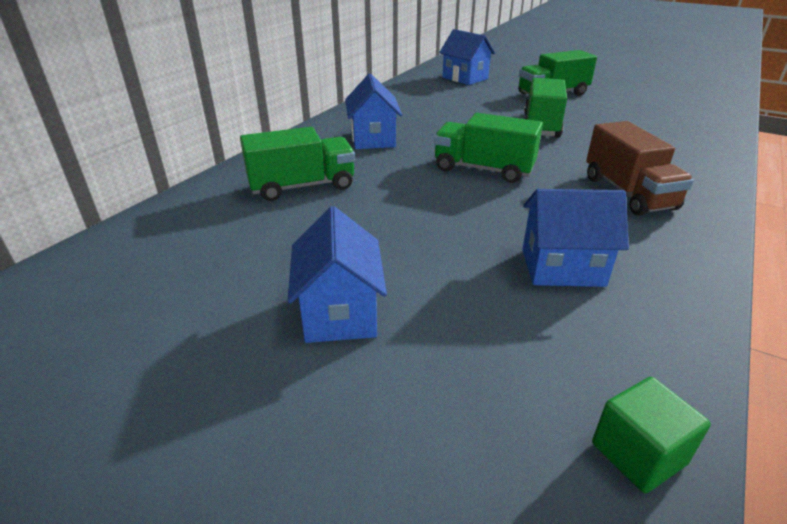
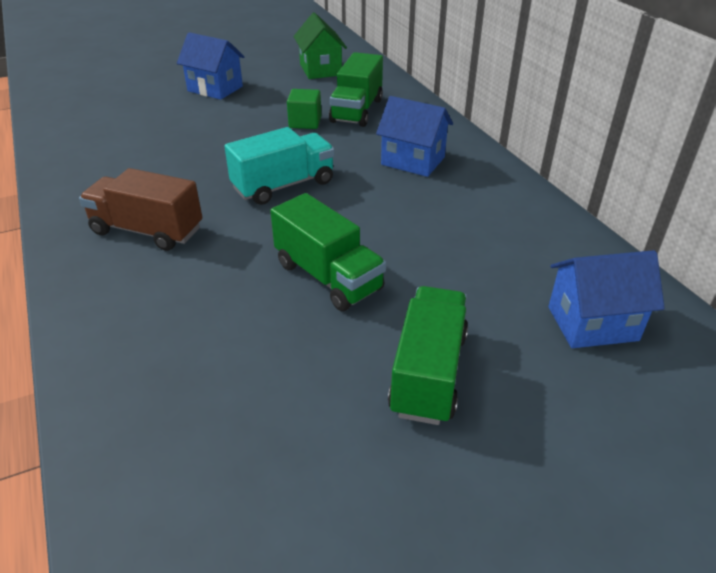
camera: 125 degrees right, 5 degrees up
green truck [434,113,543,183] -> turquoise truck [224,127,335,205]
blue house [522,189,629,287] -> none
green cube [592,377,711,493] -> green cube moved to [287,89,321,129]
none -> green house [293,12,347,79]

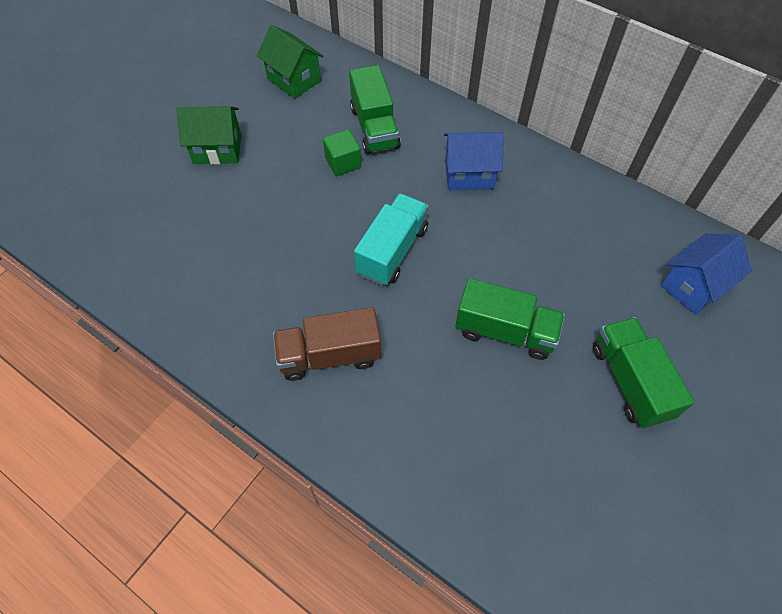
camera: 30 degrees left, 20 degrees up
blue house [177,32,245,100] -> green house [176,106,241,164]

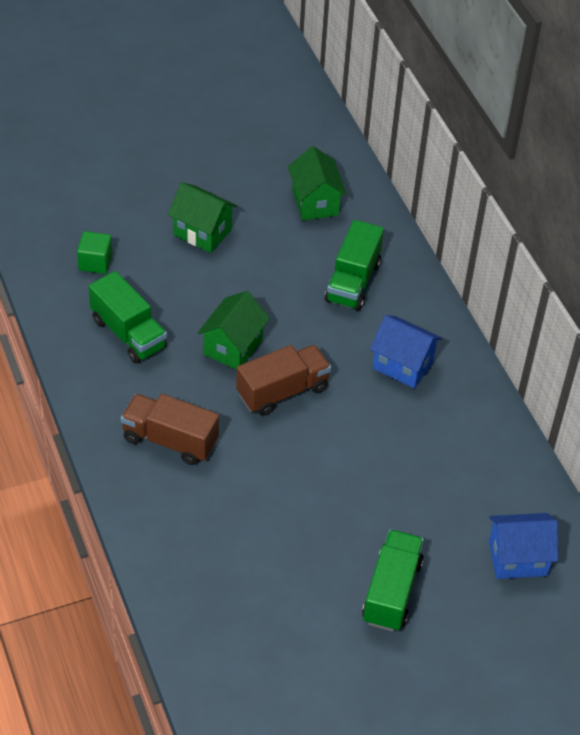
camera: 30 degrees right, 10 degrees down
green cube [323,129,361,176] -> green cube moved to [77,231,112,274]
turquoise truck [354,193,429,286] -> brown truck [236,345,331,416]
green truck [455,278,565,360] -> green truck moved to [88,271,167,364]
none -> green house [198,291,270,370]

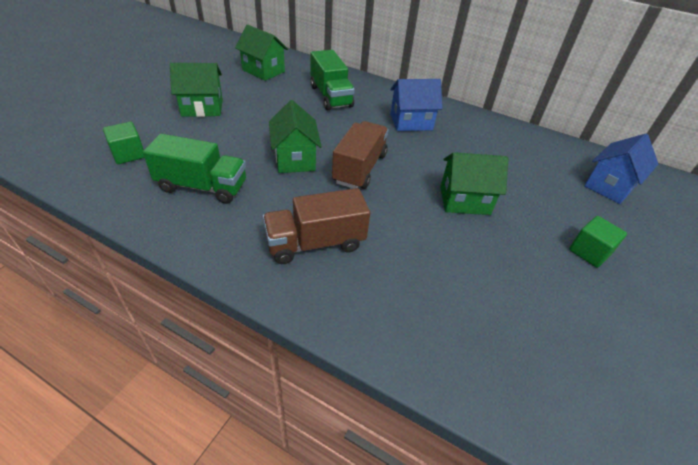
camera: 40 degrees left, 5 degrees down
green truck [362,529,424,632] -> green cube [569,216,627,268]
none -> green house [440,152,508,215]

